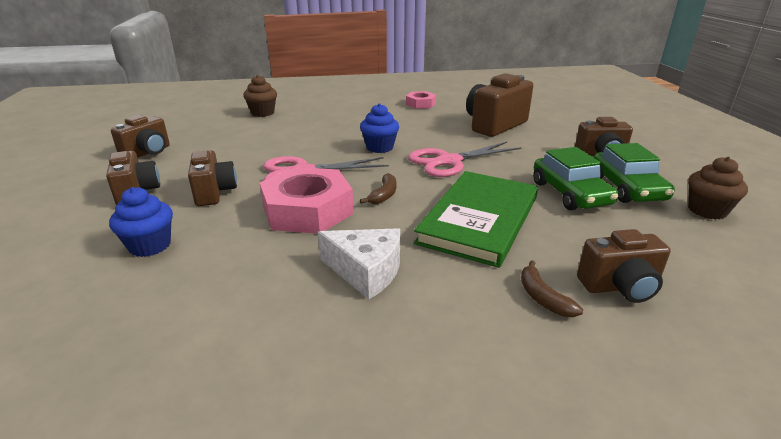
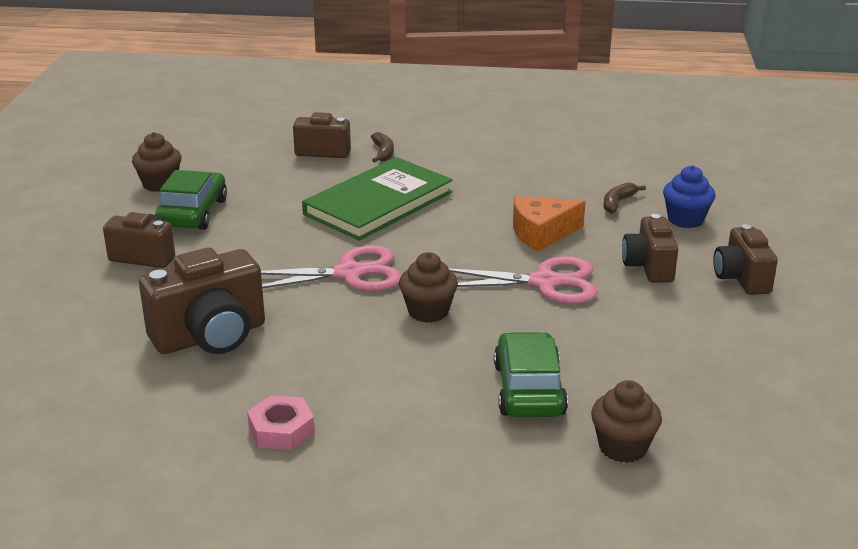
camera: 165 degrees left, 0 degrees up
brown camera [111,115,170,158] -> none
pink nut [260,167,354,234] -> orange cheese [513,196,586,252]
white cheese [318,228,400,299] -> none
blue cupcake [360,103,399,153] -> brown cupcake [399,252,458,323]
brown banana [360,173,396,204] -> brown banana moved to [603,182,646,213]
green car [533,147,619,210] -> green car moved to [494,332,568,417]

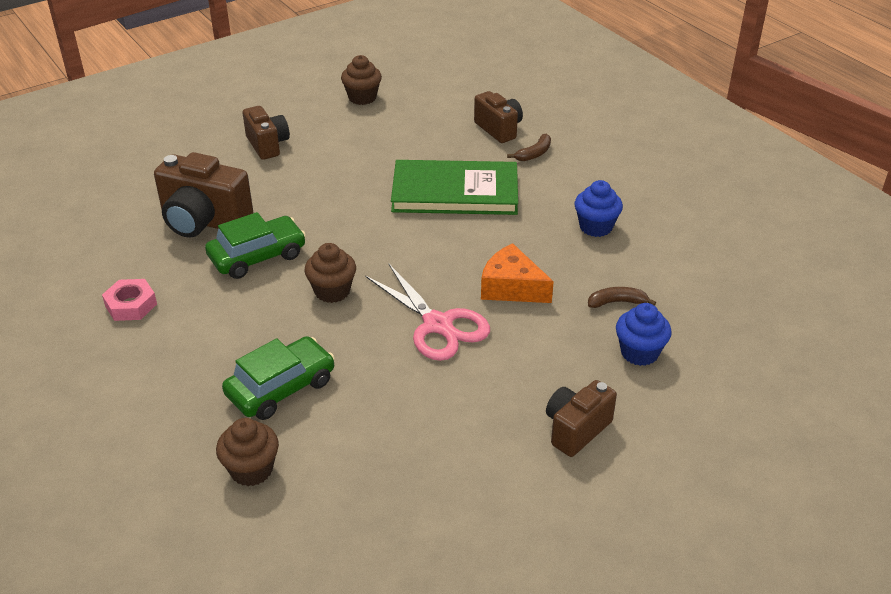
camera: 50 degrees right, 10 degrees up
green car [155,170,227,230] -> green car moved to [205,212,306,279]
pink scissors [261,245,401,291] -> none
brown camera [622,214,678,283] -> none
none -> blue cupcake [575,180,623,237]

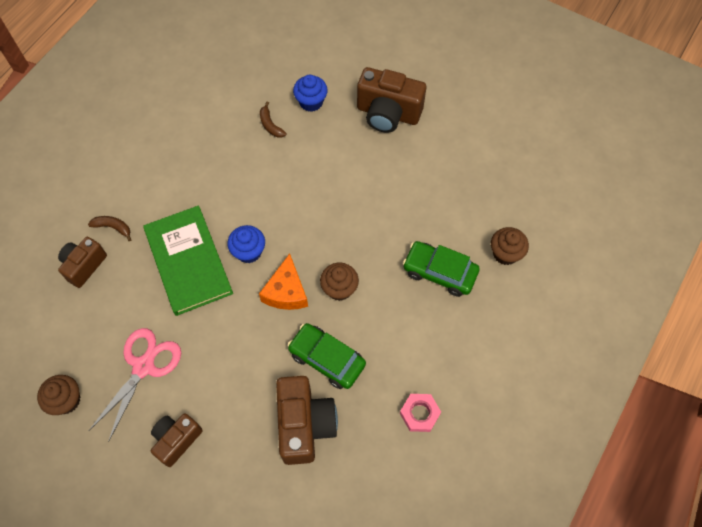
camera: 115 degrees left, 25 degrees up
pink scissors [366,264,490,361] -> pink scissors moved to [89,328,181,442]
orange cheese [481,243,554,303] -> orange cheese moved to [259,254,308,310]
brown camera [546,380,617,457] -> brown camera [357,67,426,133], size x1.59
blue cupcake [575,180,623,237] -> blue cupcake moved to [227,225,265,263]

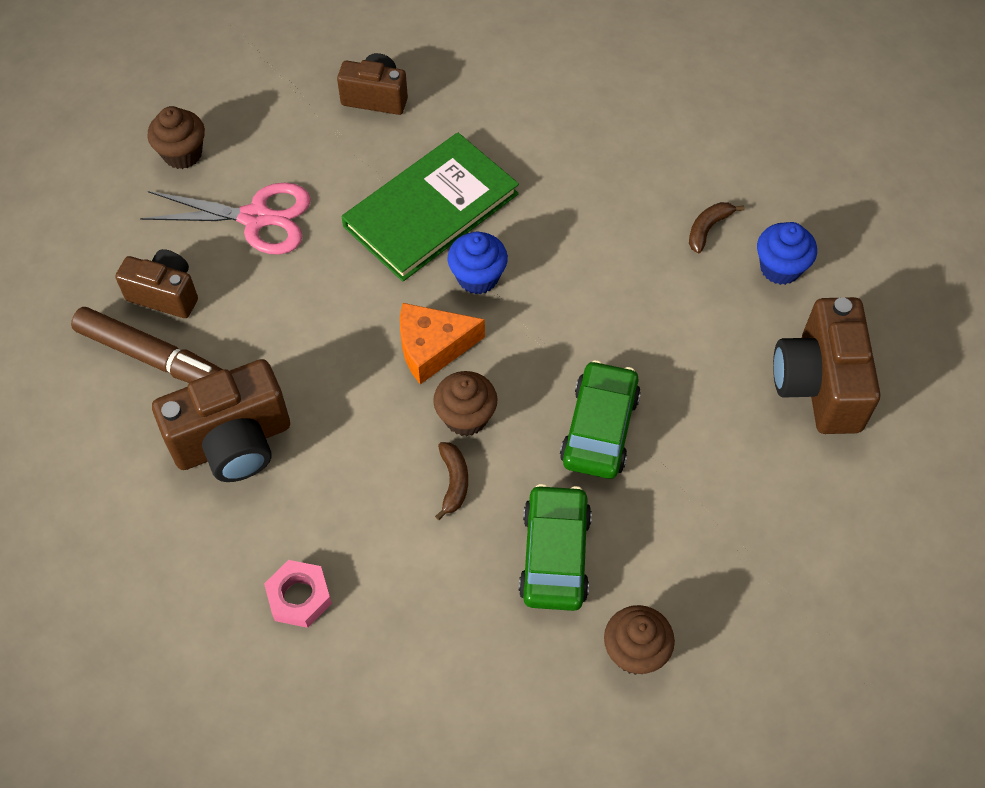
camera: 70 degrees right, 5 degrees down
brown banana [88,216,132,241] -> brown banana moved to [435,442,468,520]
green car [288,323,366,389] -> green car moved to [560,360,641,479]
none -> brown marker [71,307,223,383]

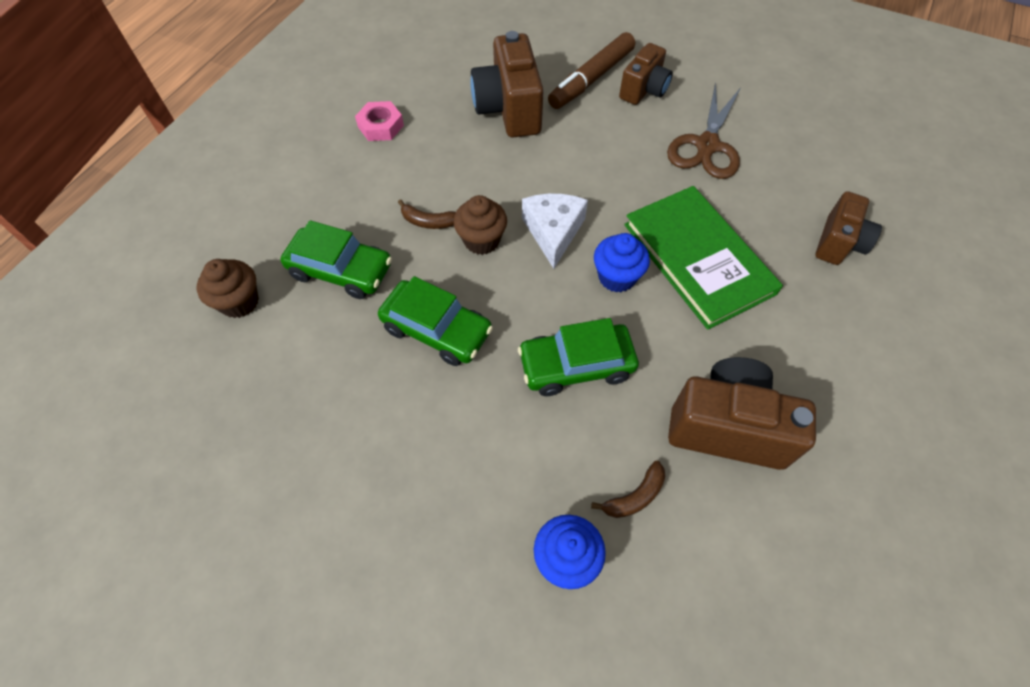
camera: 105 degrees right, 0 degrees up
pink scissors [140,183,311,255] -> brown scissors [667,83,740,179]
brown cupcake [148,106,205,169] -> none
orange cheese [400,303,485,384] -> white cheese [522,194,588,269]
brown banana [689,202,745,254] -> brown banana turned 90 degrees clockwise [591,461,665,518]
brown camera [773,297,881,434] -> brown camera moved to [668,357,816,470]
none -> green car [518,318,639,396]

